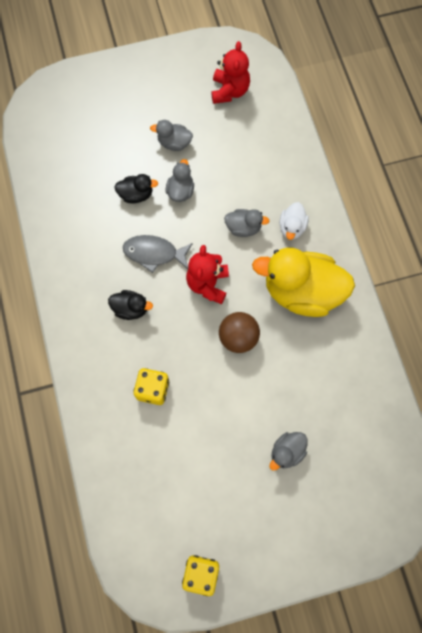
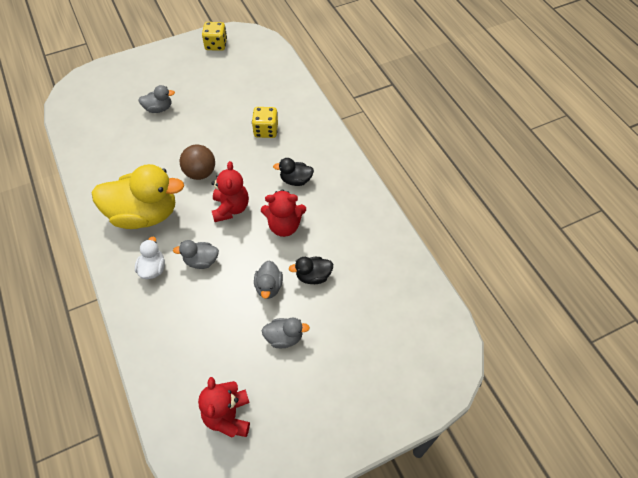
camera: 170 degrees right, 15 degrees down
grey fish [123,235,193,273] -> red teddy bear [261,189,306,237]
grey duck [269,432,308,471] -> grey duck turned 45 degrees clockwise [138,85,175,113]

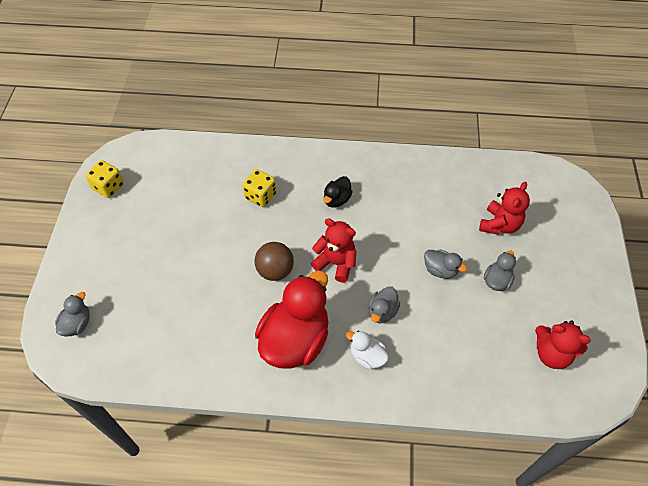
camera: 60 degrees left, 0 degrees up
yellow duck [92,164,184,229] -> red duck [255,270,328,369]
grey duck [138,85,175,113] -> grey duck moved to [55,292,90,337]
red teddy bear [261,189,306,237] -> red teddy bear moved to [479,182,530,235]
black duck [289,257,333,284] -> none

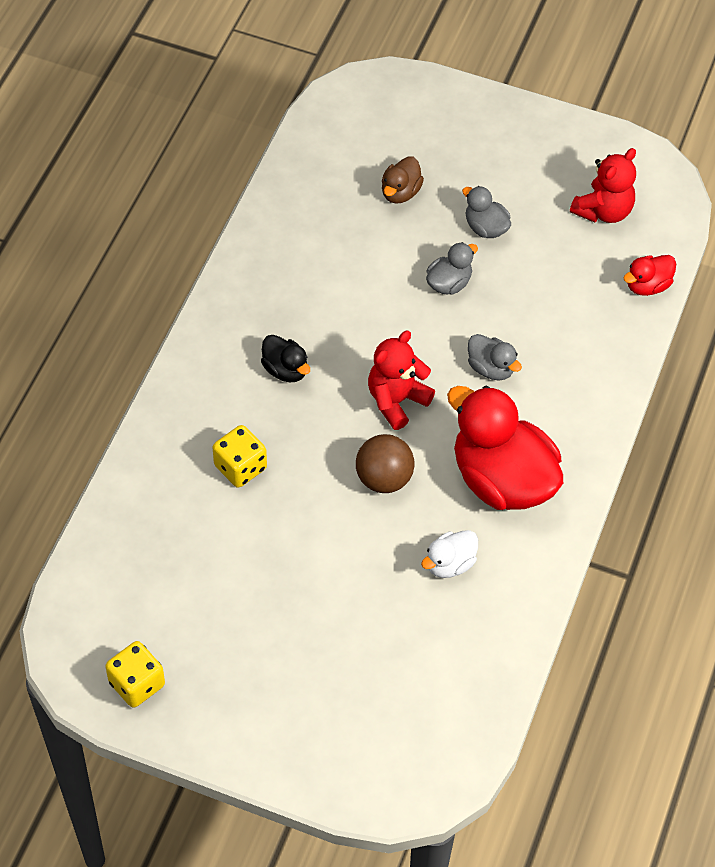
camera: 75 degrees left, 0 degrees up
grey duck [55,292,90,337] -> none
white duck [346,331,389,370] -> white duck moved to [421,530,478,578]
red teddy bear [479,182,530,235] -> brown duck [382,157,424,204]
none -> red duck [623,255,676,296]

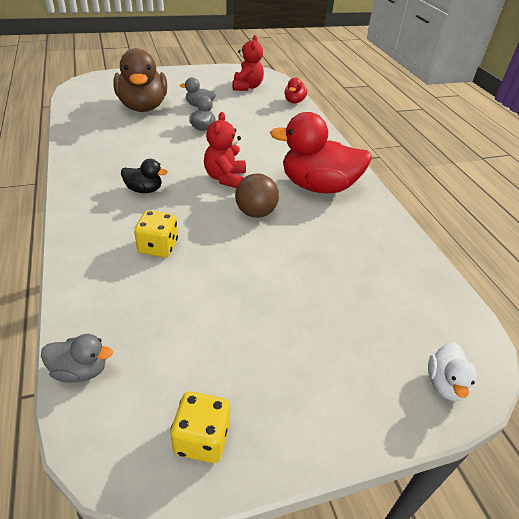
camera: 40 degrees left, 15 degrees down
brown duck [382,157,424,204] -> brown duck [113,48,167,112], size x2.18
white duck [421,530,478,578] -> white duck moved to [428,342,477,401]
grey duck [468,334,522,380] -> grey duck moved to [41,334,113,383]

